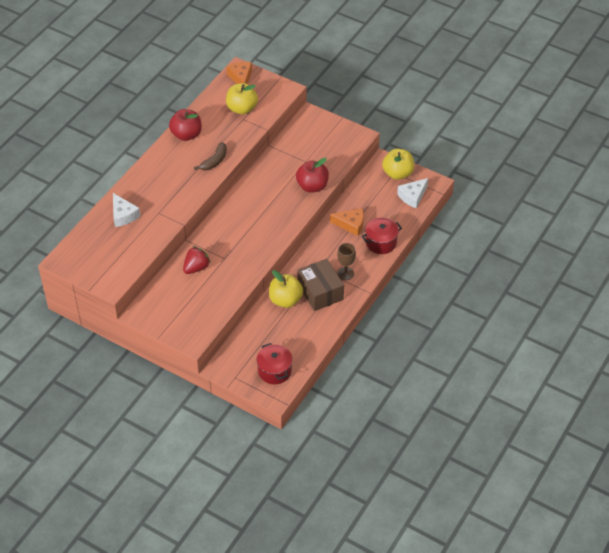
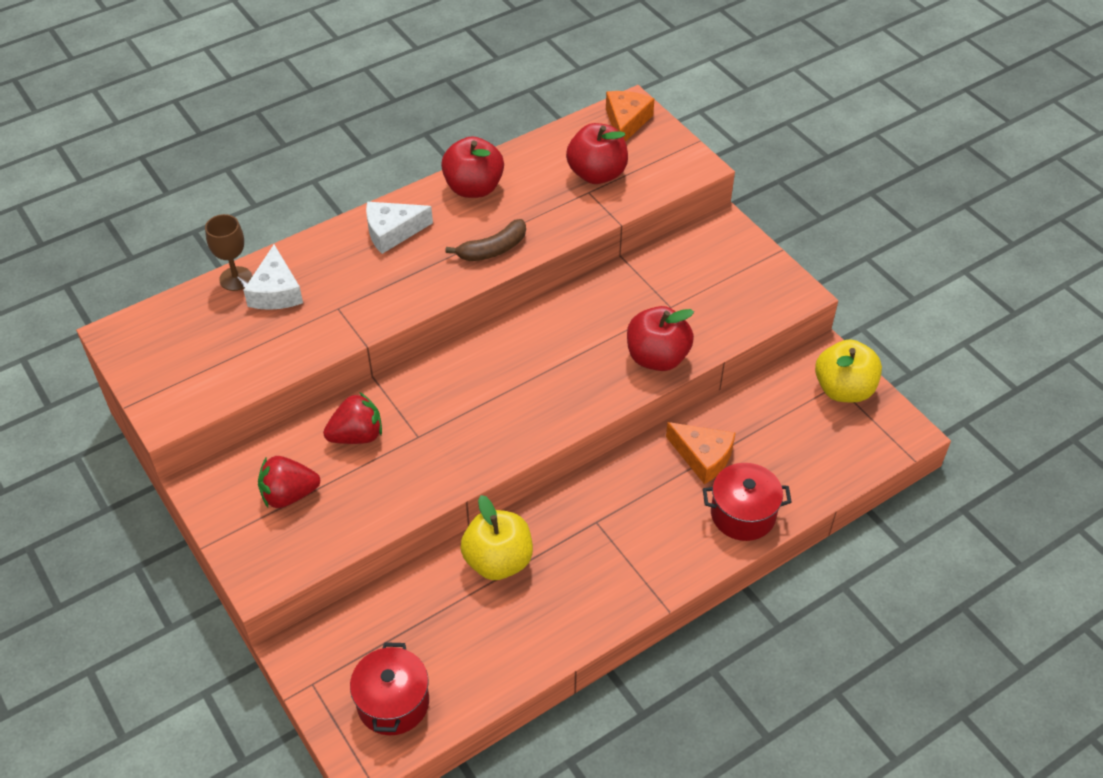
camera: 25 degrees right, 0 degrees up
yellow apple [226,83,258,114] -> red apple [566,123,628,184]
brown box [297,259,344,311] -> none
brown goblet [337,243,356,280] -> brown goblet moved to [205,214,252,291]
white cheese [397,178,428,208] -> white cheese moved to [366,202,433,254]
none -> red strawberry [258,456,320,508]

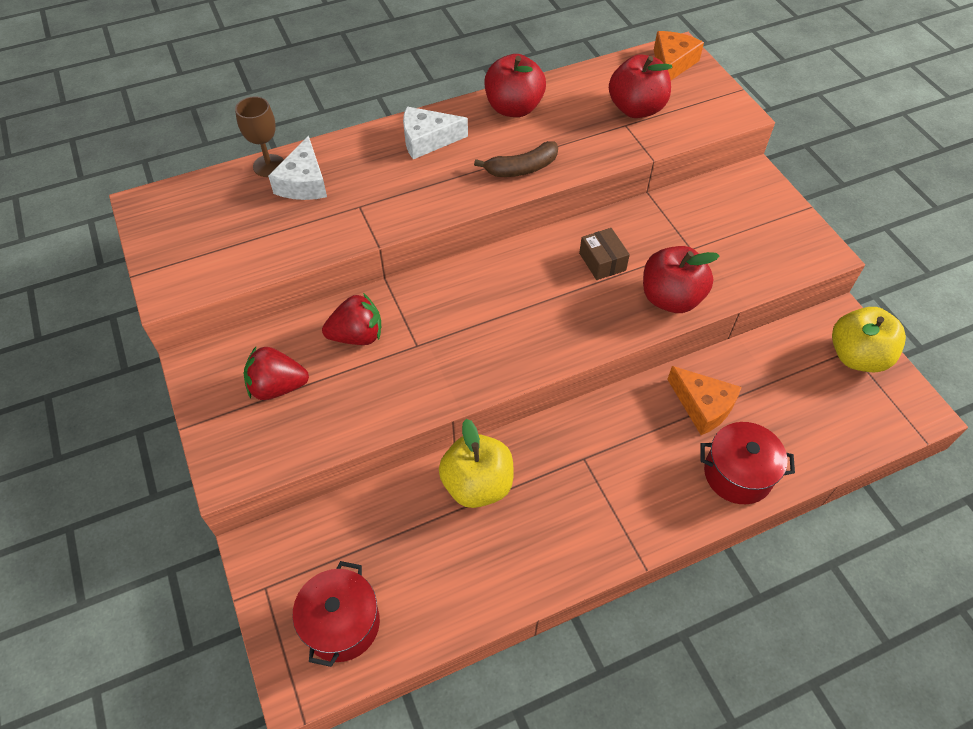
camera: 10 degrees right, 5 degrees up
none -> brown box [579,228,630,280]

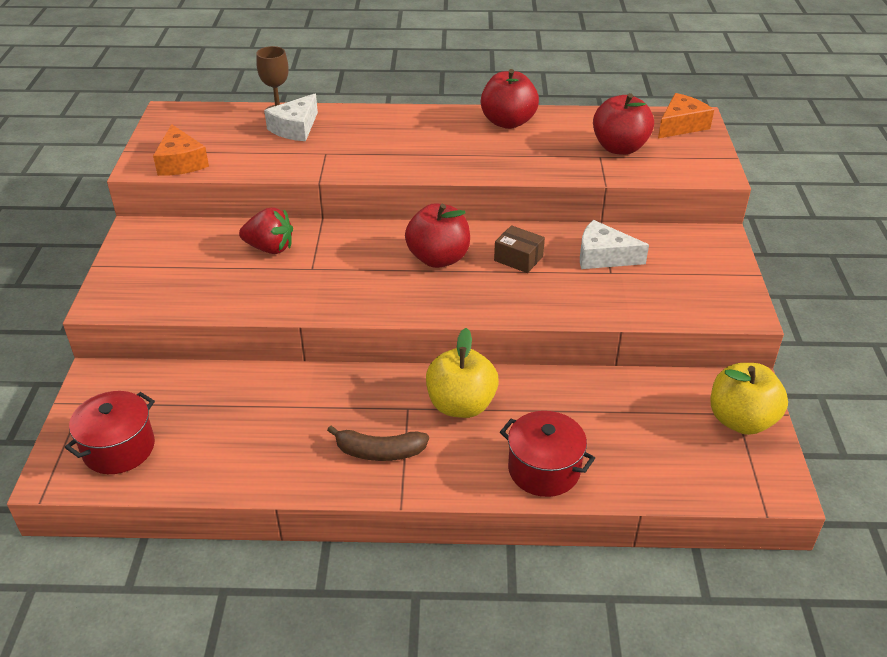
camera: 25 degrees right, 15 degrees down
red strawberry [244,347,309,400] -> none
white cheese [403,107,468,159] -> white cheese moved to [580,220,649,269]
yellow apple [439,419,513,508] -> yellow apple moved to [426,328,499,418]
brown banana [474,141,558,177] -> brown banana moved to [327,426,429,461]
brown box [579,228,630,280] -> brown box turned 60 degrees counterclockwise [494,225,545,273]
red apple [643,246,720,313] -> red apple moved to [405,203,470,268]
orange cheese [667,366,742,435] -> orange cheese moved to [153,124,209,176]

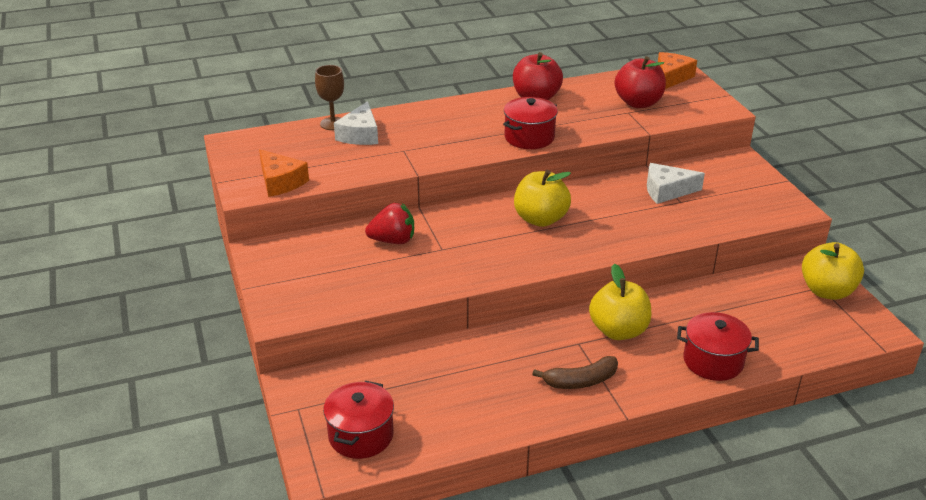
camera: 20 degrees left, 5 degrees down
red apple [405,203,470,268] -> yellow apple [514,170,571,227]
brown box [494,225,545,273] -> none
none -> red pot [503,97,558,149]

